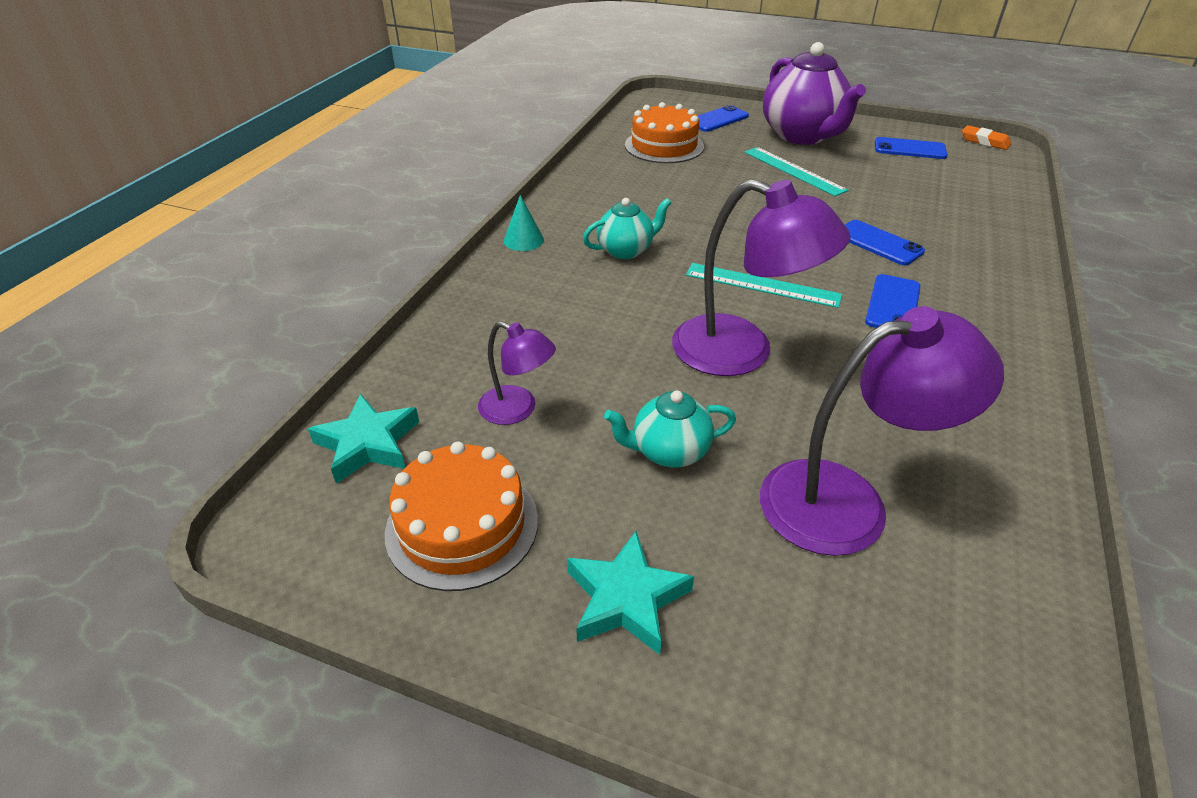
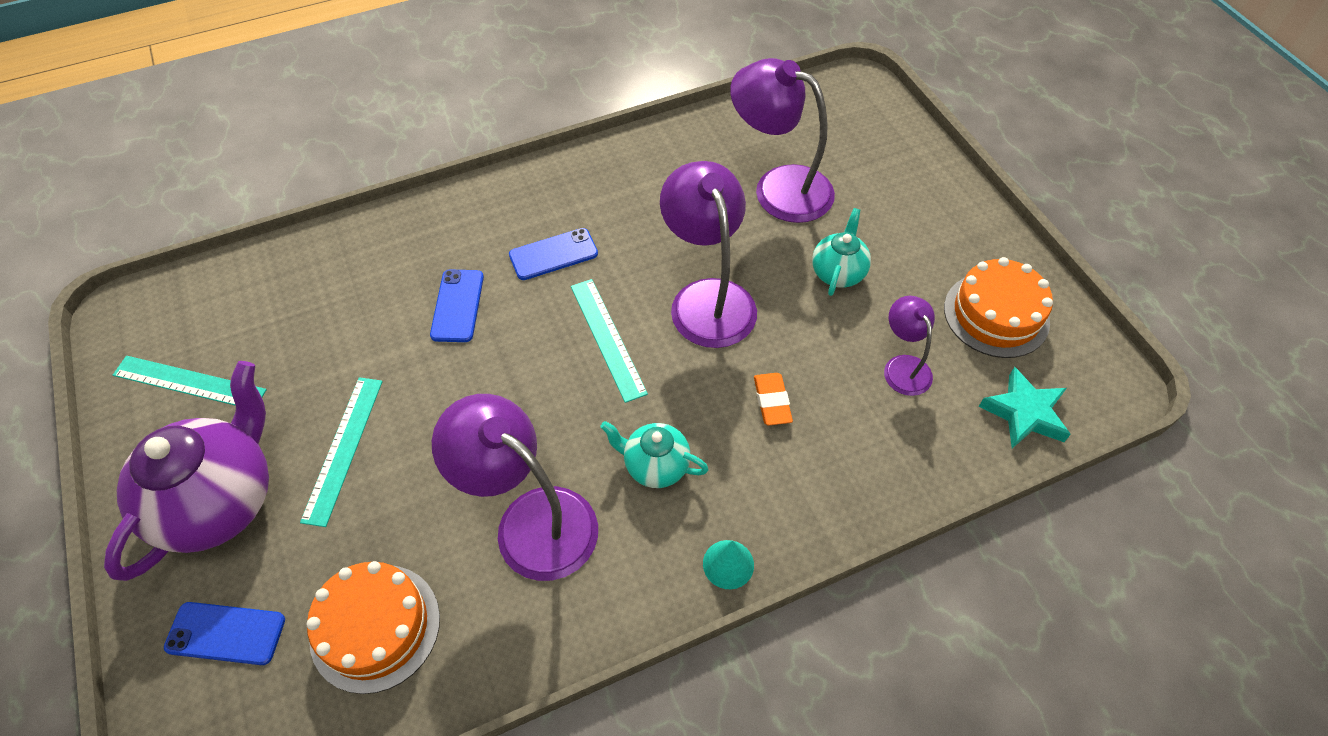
camera: 135 degrees left, 15 degrees up
turquoise star [567,531,694,655] -> none
turquoise teapot [604,391,736,468] -> turquoise teapot turned 105 degrees counterclockwise [812,208,871,296]
blue phone [875,137,948,159] -> turquoise ruler [113,356,267,406]
orange eraser [962,125,1011,150] -> orange eraser moved to [754,373,793,426]
none -> purple lamp [432,394,598,581]

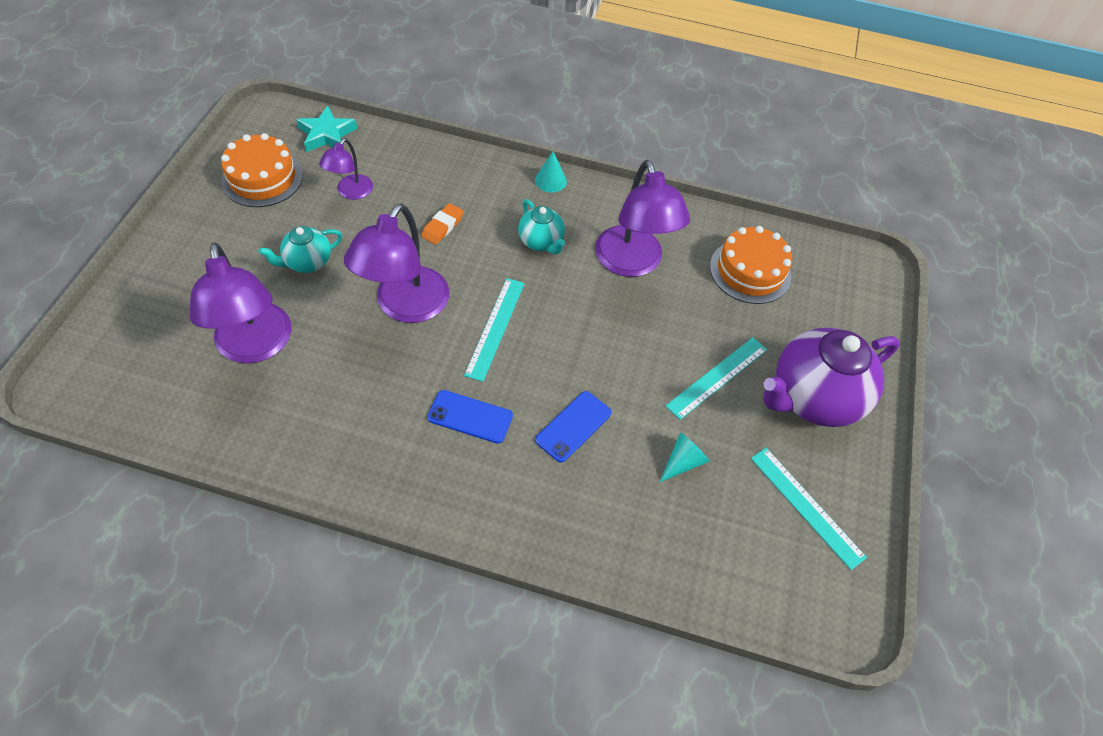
camera: 145 degrees left, 0 degrees up
blue phone [164,602,285,665] -> none
none -> turquoise cone [660,433,710,482]

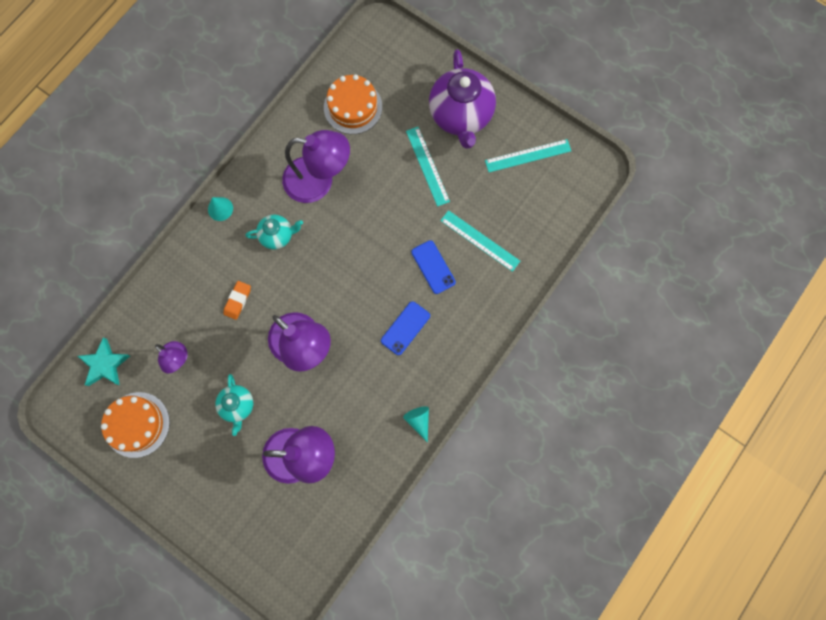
camera: 65 degrees left, 20 degrees up
orange eraser [421,203,464,245] -> orange eraser turned 60 degrees clockwise [223,281,251,320]
turquoise ruler [464,278,525,382] -> turquoise ruler moved to [440,210,520,272]
turquoise cone [660,433,710,482] -> turquoise cone moved to [403,406,429,443]

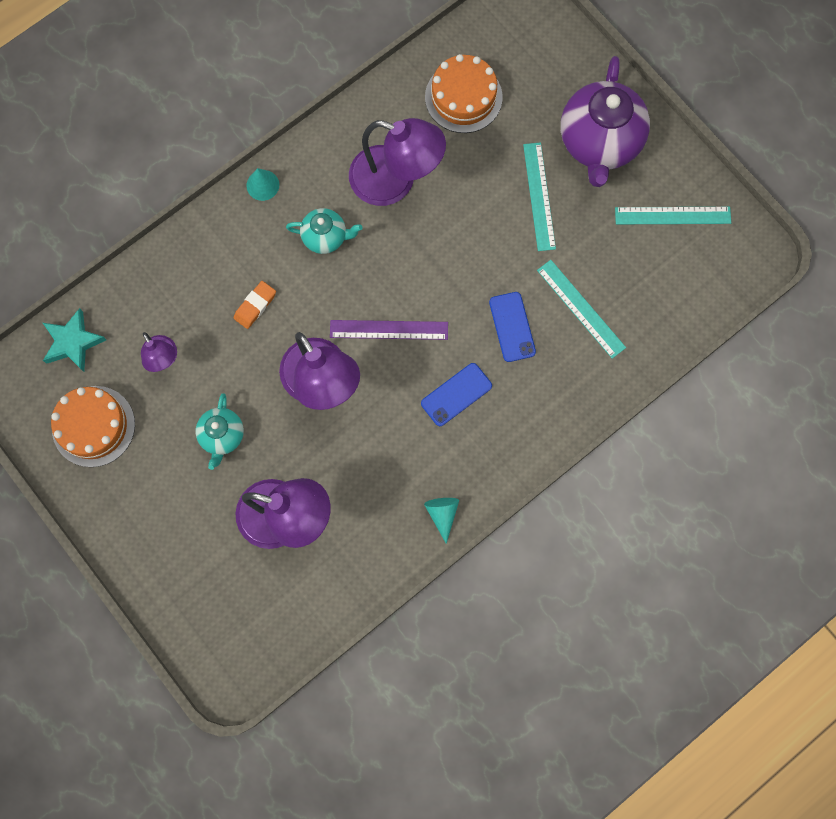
camera: 15 degrees right, 0 degrees up
none -> purple ruler [330,320,448,340]

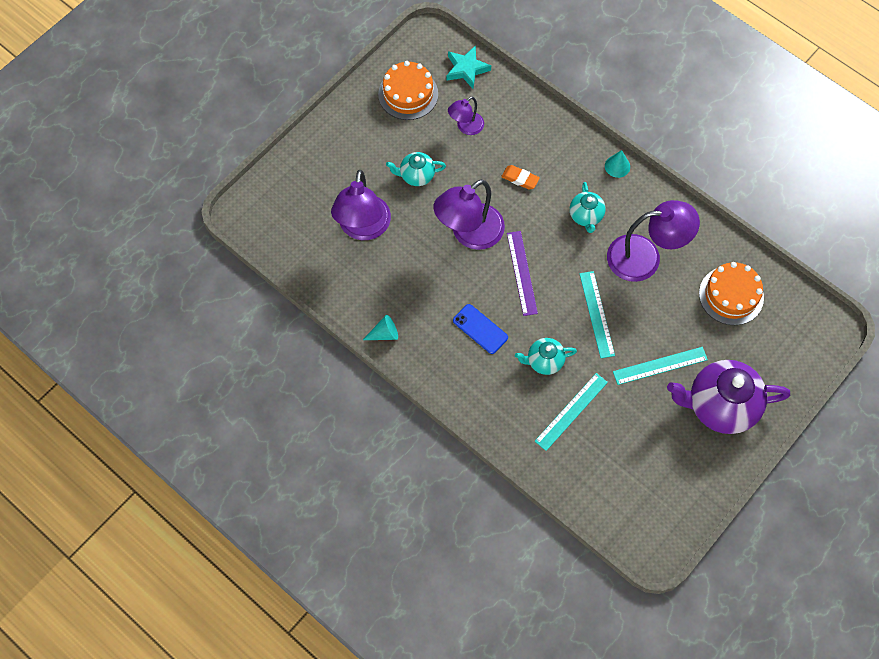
camera: 80 degrees right, 10 degrees down
purple lamp [349,118,446,206] -> purple lamp turned 105 degrees counterclockwise [607,200,700,282]
blue phone [489,292,536,362] -> turquoise teapot [515,338,577,375]
turquoise ruler [615,207,731,224] -> turquoise ruler moved to [579,271,615,358]

